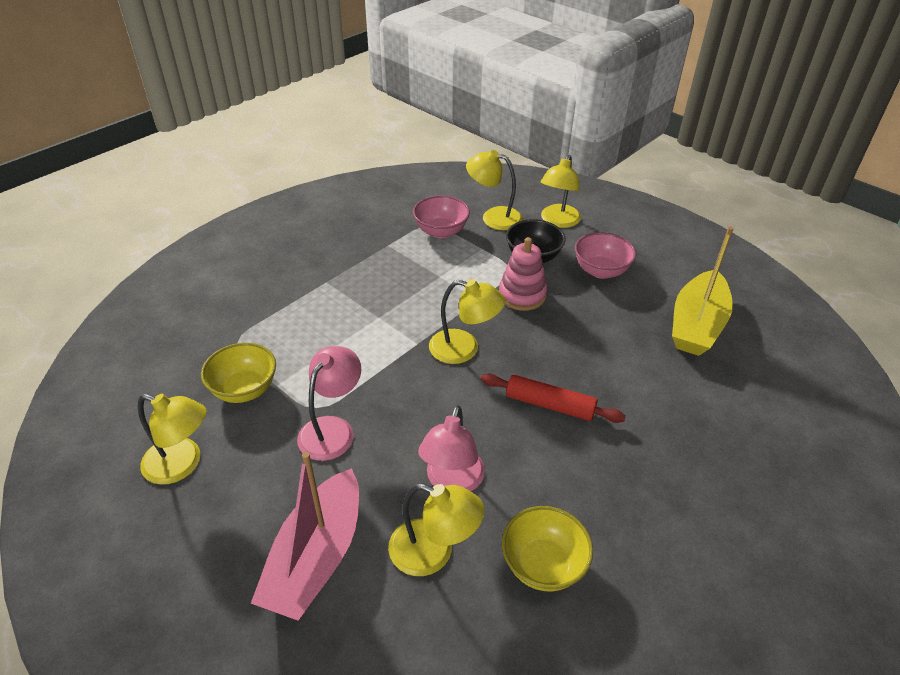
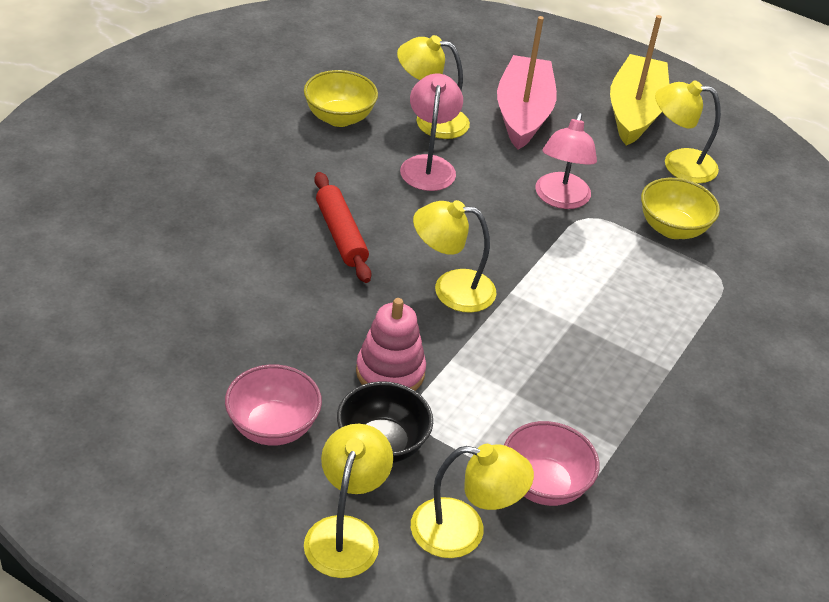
camera: 165 degrees right, 0 degrees up
red rolling pin [481,373,626,423] -> red rolling pin turned 60 degrees clockwise [314,172,372,283]
yellow boat [672,227,734,356] -> yellow boat moved to [610,15,669,146]

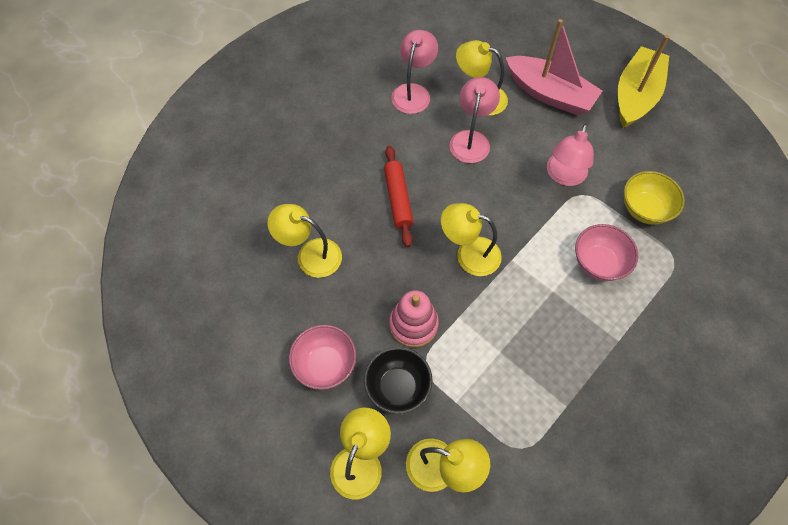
camera: 15 degrees right, 20 degrees up
yellow bowl [304,70,378,127] -> pink lamp [391,30,438,114]
pink boat [497,16,557,150] -> pink boat turned 105 degrees clockwise [506,19,602,115]
pink bowl [504,421,600,506] -> pink bowl moved to [575,224,638,281]
yellow lamp [655,80,721,183] -> yellow lamp moved to [267,204,342,278]

